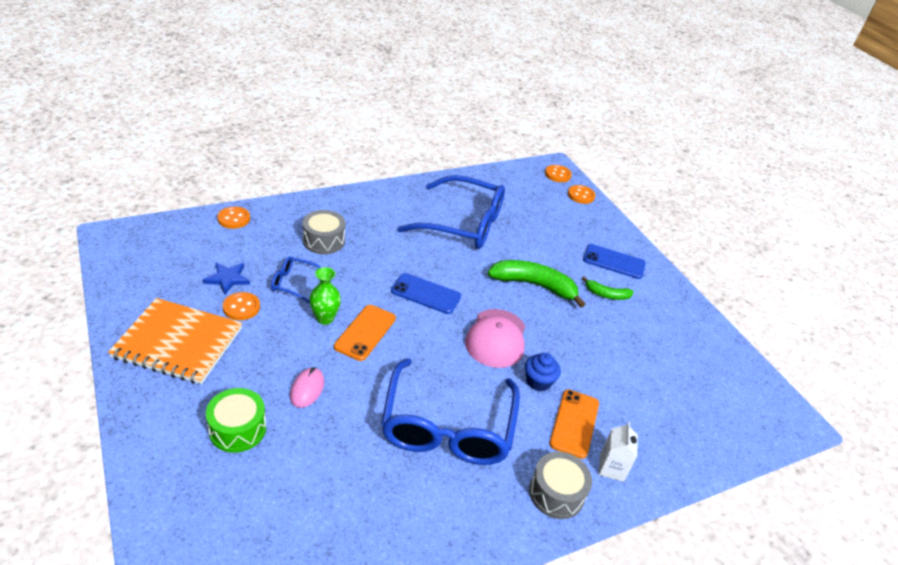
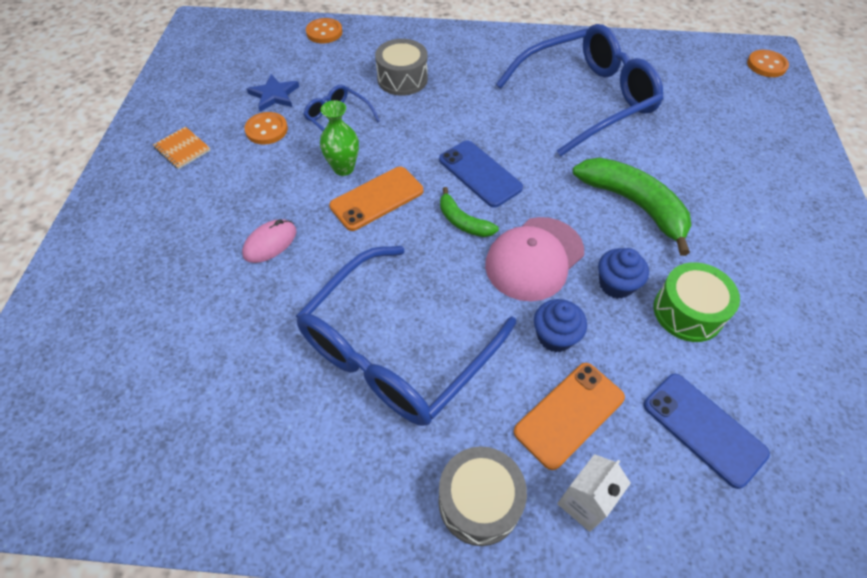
camera: 35 degrees right, 15 degrees up
orange notebook [108,298,242,384] -> orange notebook [153,127,211,169], size x0.41
green drum [206,388,266,453] -> green drum moved to [654,262,740,342]
blue glasses [398,175,505,249] -> blue glasses turned 75 degrees counterclockwise [496,24,663,157]
orange button [568,185,595,204] -> none
green banana [582,276,634,300] -> green banana moved to [440,187,499,237]
blue phone [583,244,646,279] -> blue phone moved to [643,374,770,489]
none -> blue cupcake [598,248,649,299]

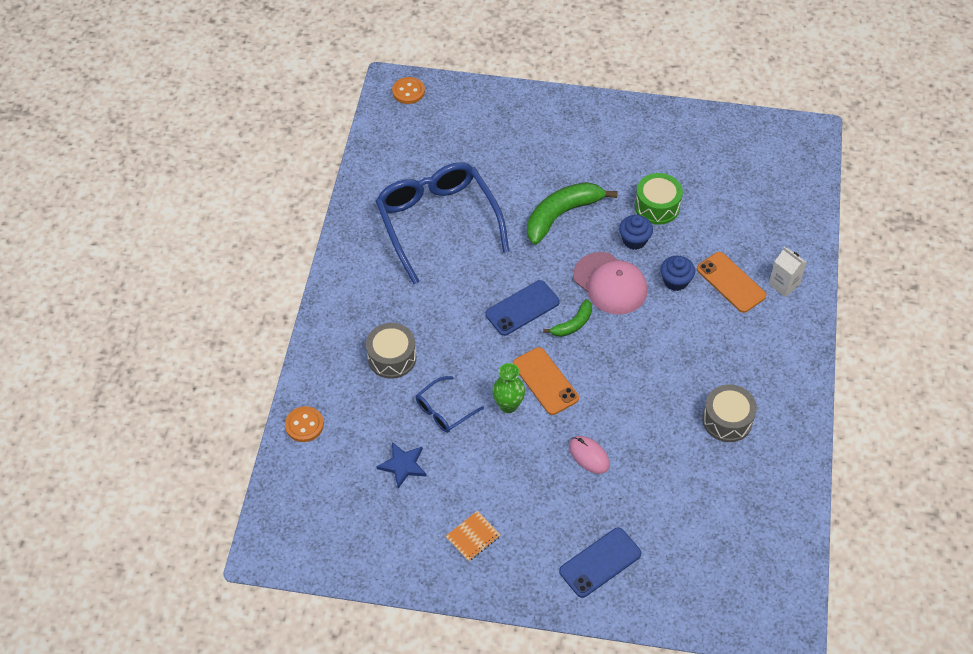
camera: 85 degrees left, 0 degrees up
orange button [244,112,288,145] -> none
blue glasses [296,246,516,426] -> none
grey drum [438,446,527,546] -> grey drum moved to [702,384,757,442]
blue phone [643,374,770,489] -> blue phone moved to [559,527,642,598]

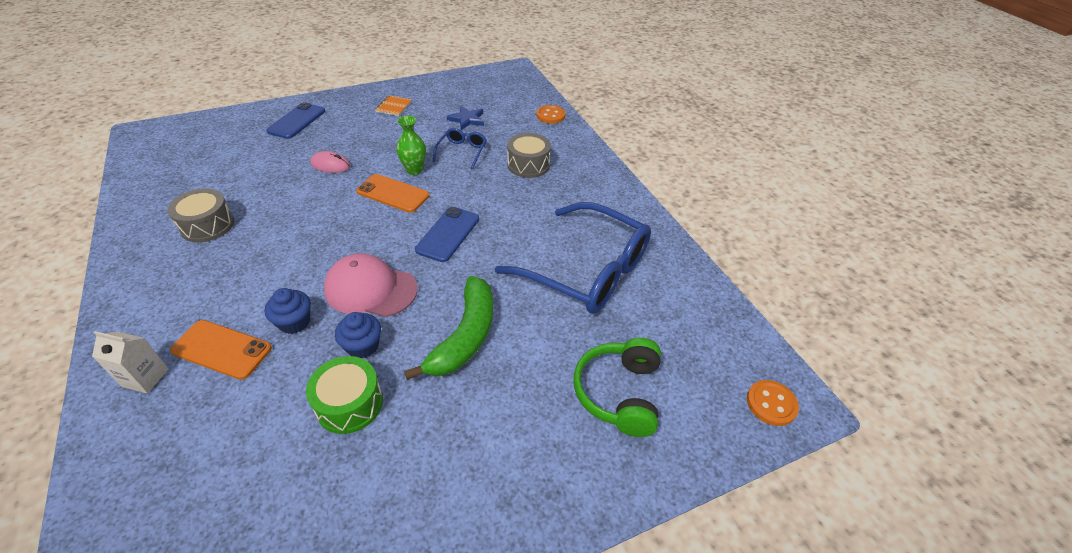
camera: 145 degrees right, 10 degrees down
green banana [543,299,592,337] -> none
none -> green headphones [574,338,661,437]

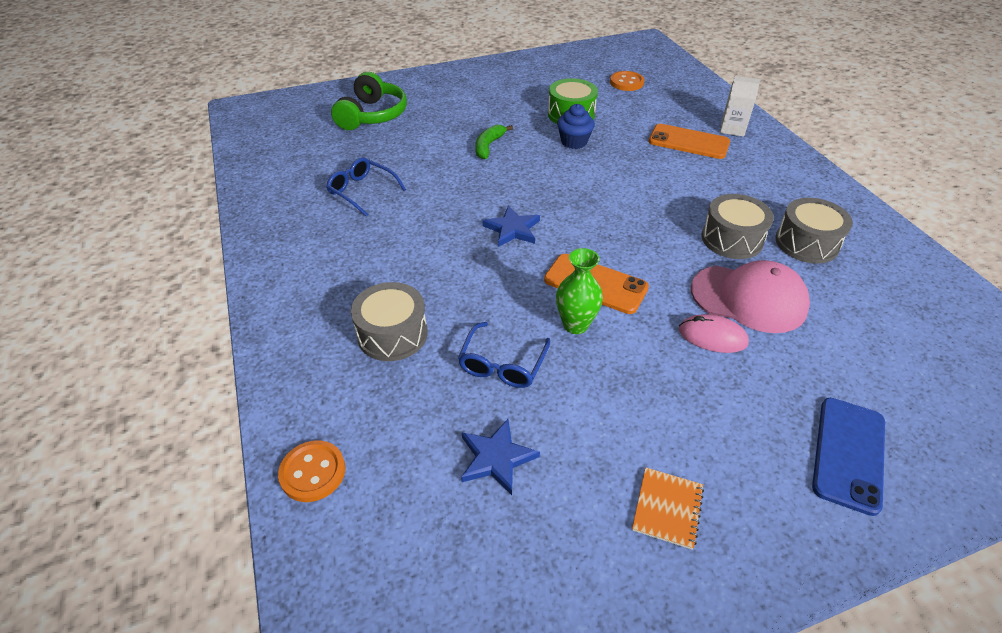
camera: 175 degrees left, 0 degrees up
blue cupcake [265,288,311,334] -> none
pink cap [324,253,418,317] -> pink cap moved to [691,260,810,333]
green banana [404,276,493,380] -> green banana [475,125,513,159], size x0.53
blue phone [415,207,479,262] -> blue star [482,205,540,247]
blue glasses [495,202,651,314] -> blue glasses [326,157,406,217], size x0.45
orange button [747,380,799,426] -> orange button moved to [610,71,645,91]
none -> grey drum [701,194,774,259]

